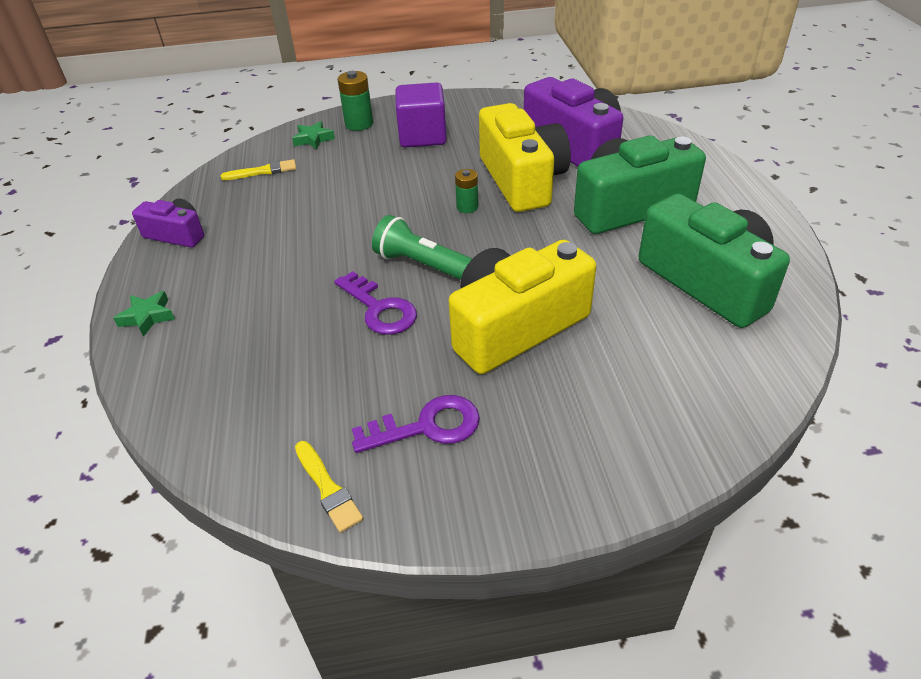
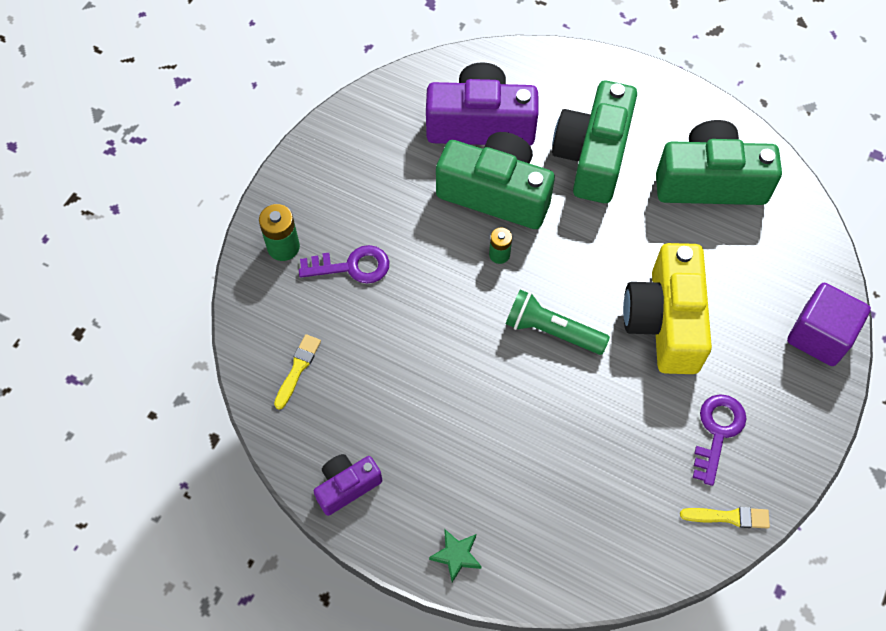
camera: 55 degrees left, 20 degrees up
green star [292,121,335,150] -> none
purple key [334,271,417,335] -> purple key moved to [299,245,390,283]
green flashlight [372,215,473,280] -> green flashlight turned 45 degrees clockwise [506,290,610,355]
purple cube [395,82,447,147] -> purple cube moved to [787,283,871,366]
yellow camera [479,103,571,212] -> green camera [436,132,555,229]

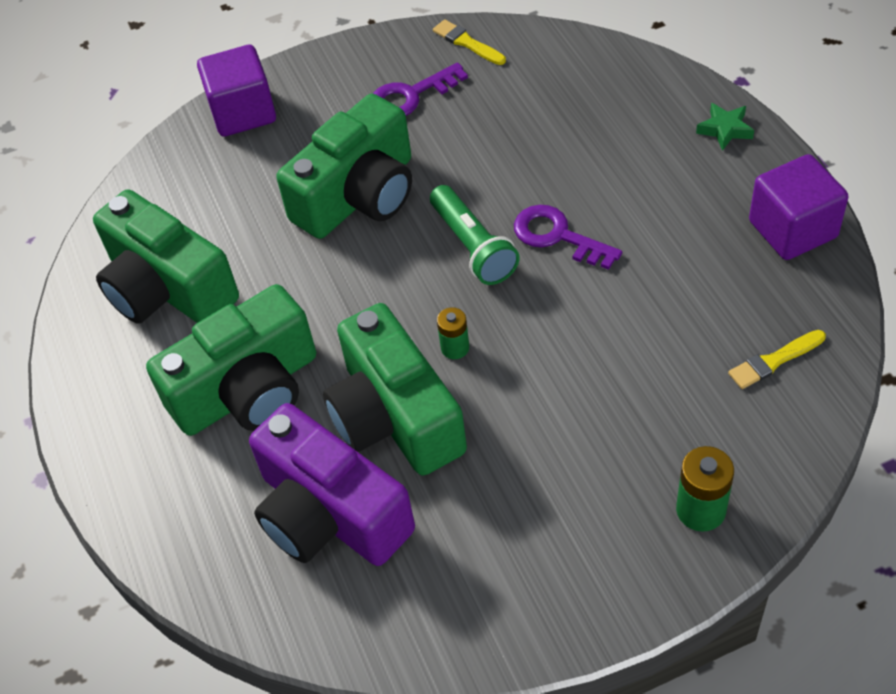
camera: 135 degrees left, 10 degrees down
purple key [299,245,390,283] -> purple key moved to [514,205,622,270]
purple camera [314,454,382,516] -> purple cube [749,154,849,260]
yellow camera [623,243,712,374] -> green camera [276,94,412,239]

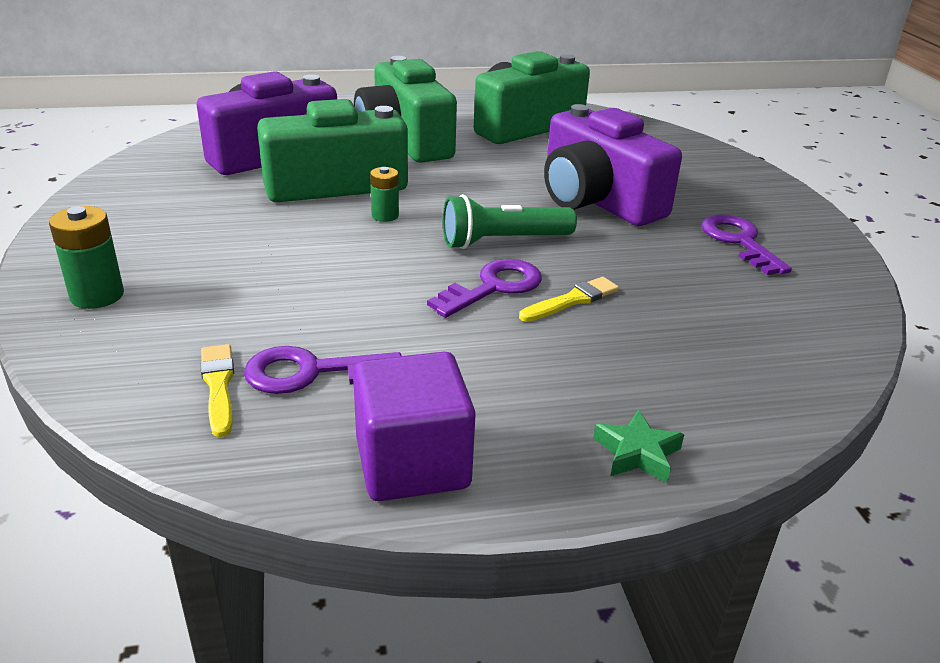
camera: 95 degrees right, 20 degrees down
purple cube [197,45,276,137] -> none
green camera [276,94,412,239] -> purple camera [544,104,682,226]
yellow brush [433,19,506,65] -> yellow brush moved to [519,277,619,322]
none -> purple key [244,346,402,394]

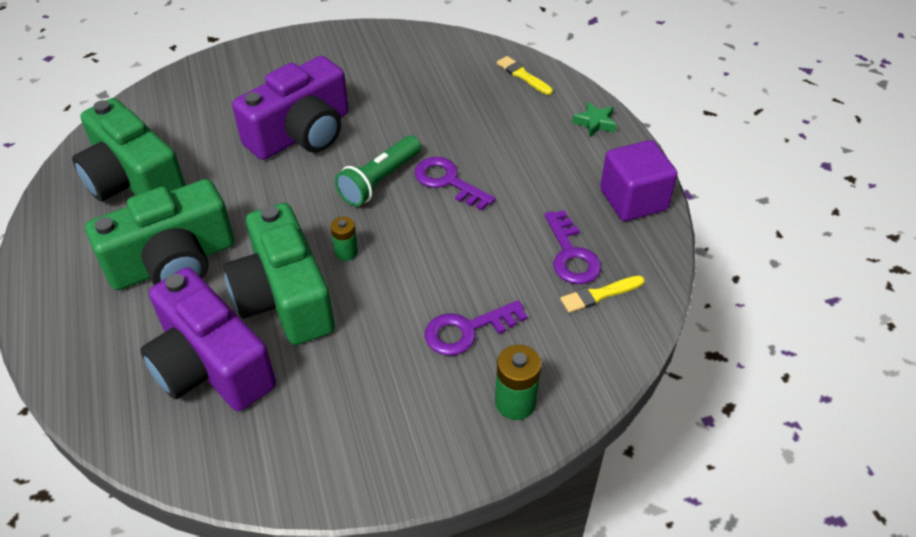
camera: 95 degrees left, 15 degrees up
green flashlight [443,194,577,249] -> green flashlight turned 60 degrees clockwise [335,135,421,206]
yellow brush [519,277,619,322] -> yellow brush moved to [497,56,553,95]
purple key [701,214,792,275] -> purple key moved to [425,300,528,356]

